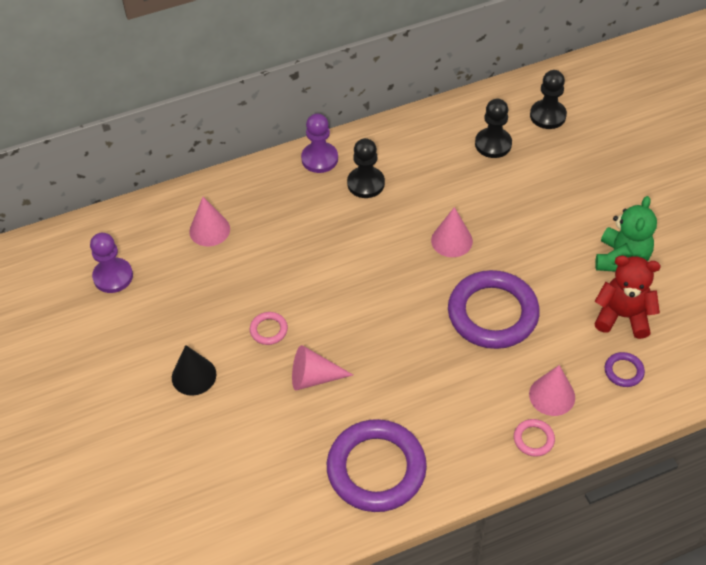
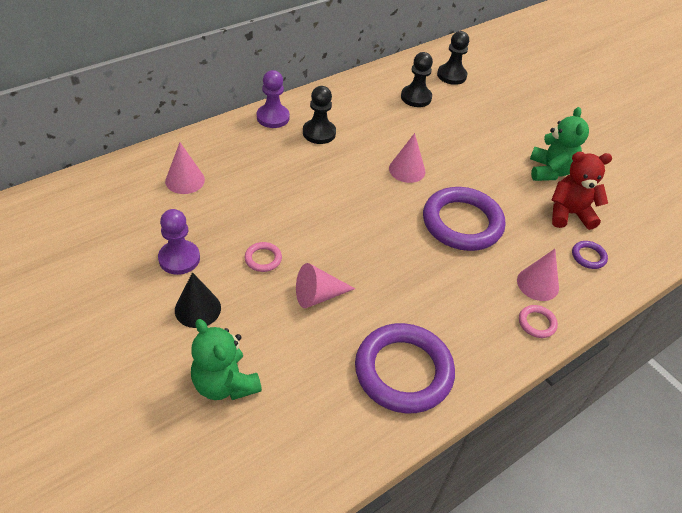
camera: 20 degrees left, 5 degrees down
purple pawn [90,233,133,293] -> purple pawn moved to [158,209,200,275]
none -> green teddy bear [191,319,262,400]

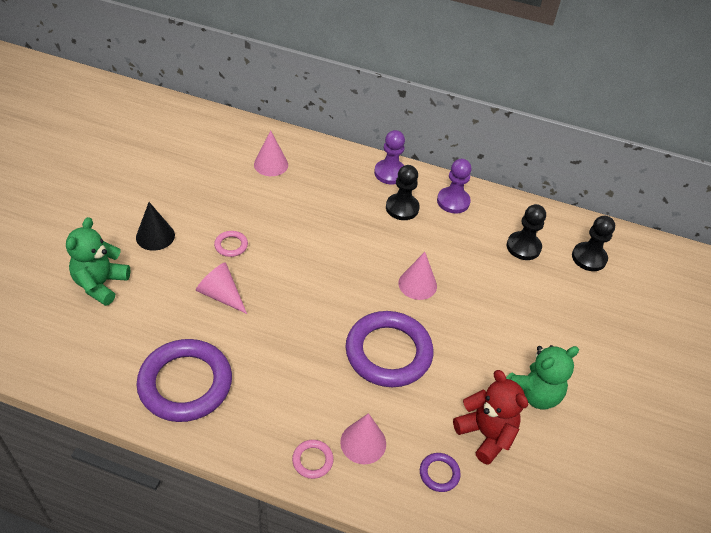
camera: 55 degrees right, 0 degrees up
purple pawn [158,209,200,275] -> purple pawn moved to [437,159,472,213]

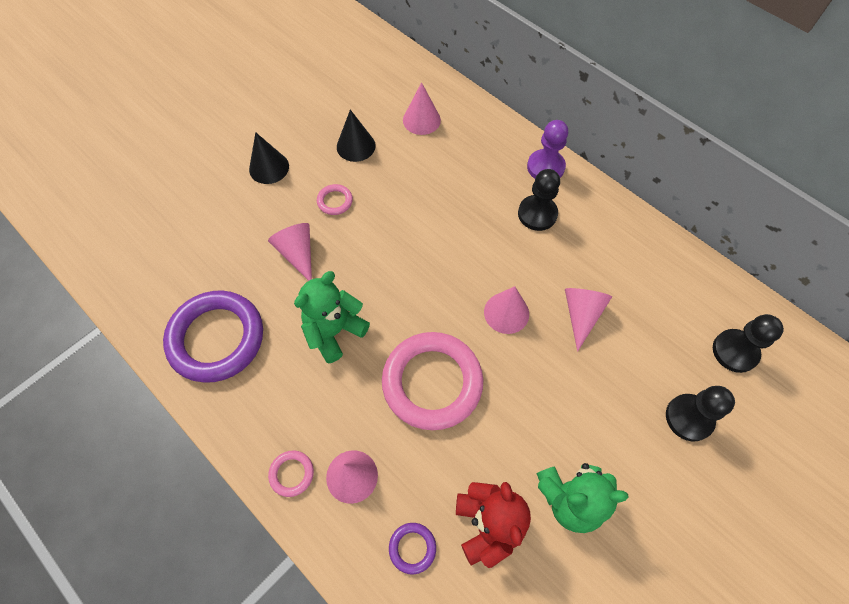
camera: 30 degrees right, 15 degrees up
green teddy bear [66,217,130,306] -> green teddy bear moved to [294,271,370,363]
purple ring [345,311,433,387] -> pink ring [382,332,483,430]
purple pawn [437,159,472,213] -> none
black pawn [507,204,546,260] -> black pawn moved to [666,386,735,441]
none -> black cone [337,110,376,162]
none -> pink cone [565,288,612,351]

